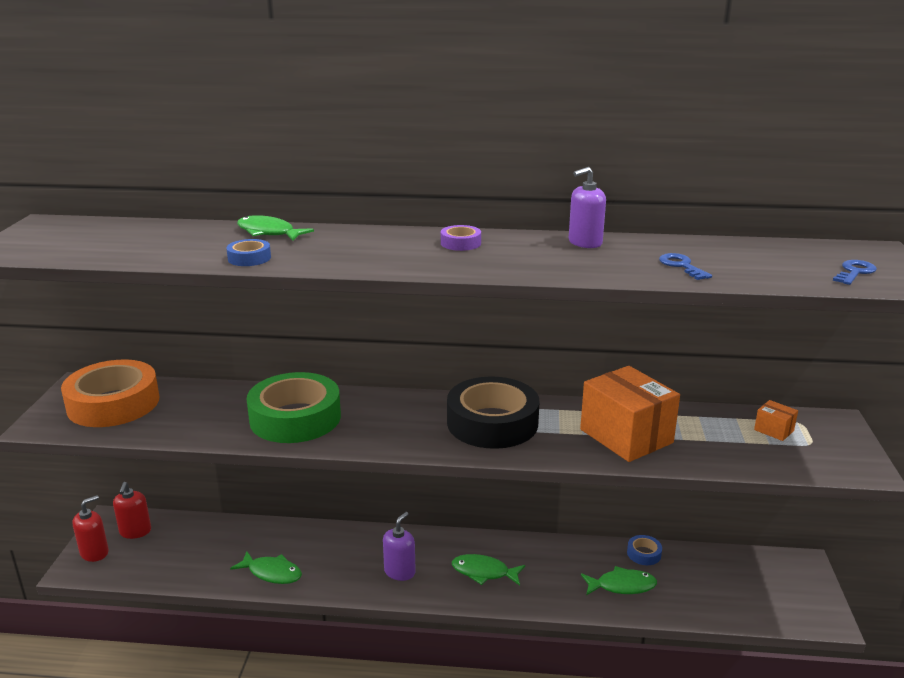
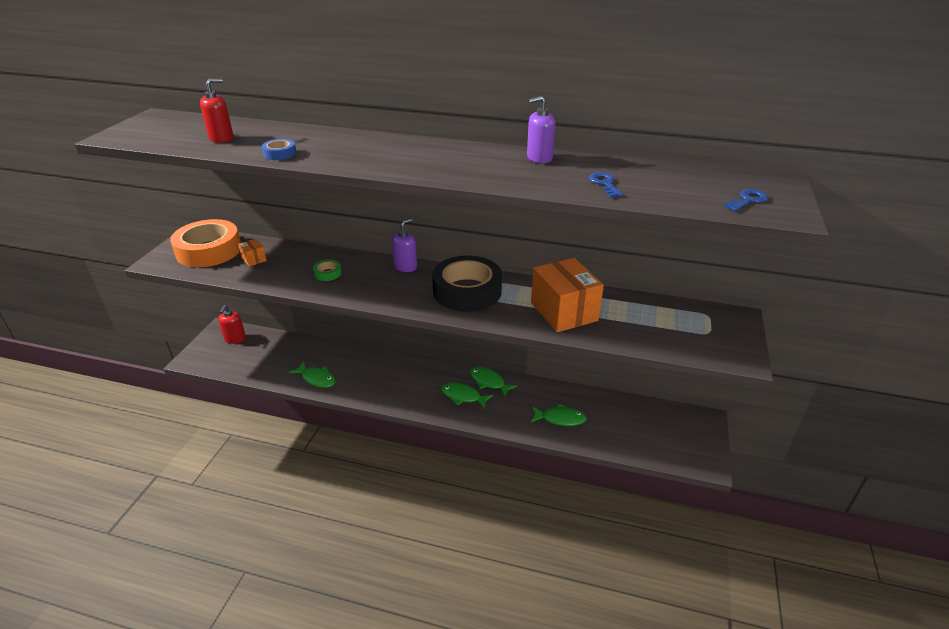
camera: 10 degrees right, 10 degrees up
red soap dispenser [73,495,109,562] -> red soap dispenser moved to [200,79,234,143]
green fish [237,215,314,241] -> green fish moved to [470,366,517,397]
green tape [247,372,341,443] -> green tape [313,260,342,281], size x0.41
purple soap dispenser [383,512,416,581] -> purple soap dispenser moved to [392,218,417,272]
purple tape [441,225,481,251] -> none
blue tape [627,535,662,565] -> none
orange box [754,400,798,441] -> orange box moved to [238,239,267,267]

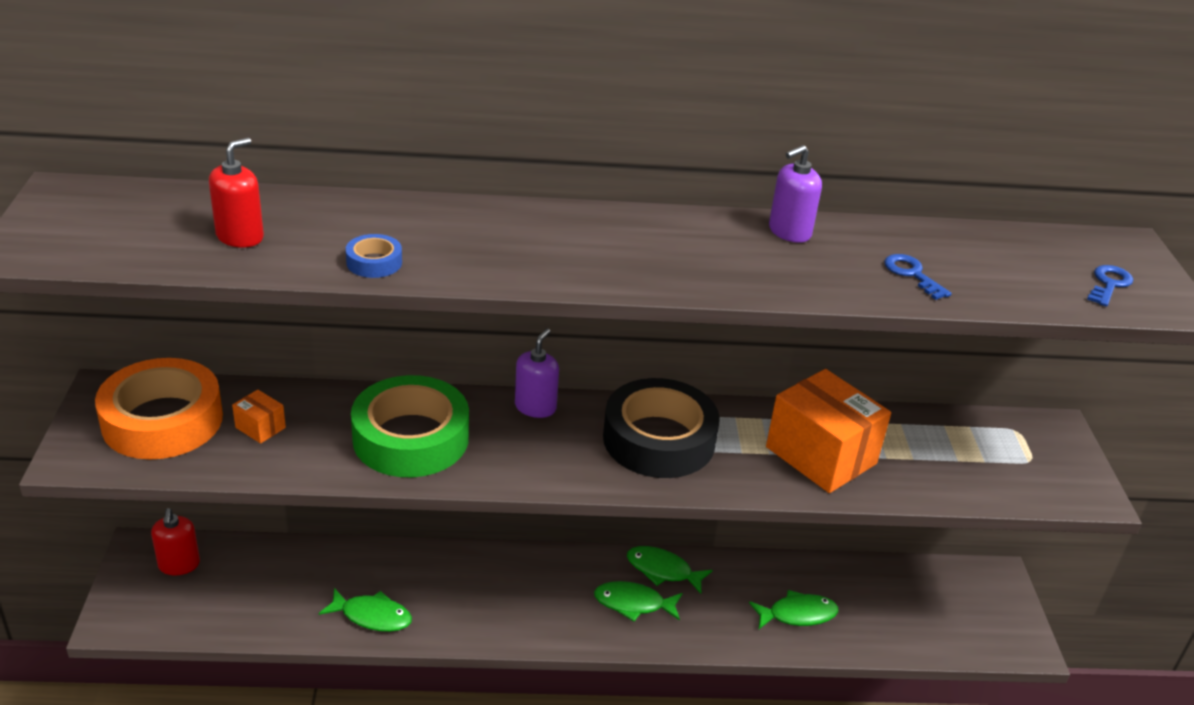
camera: 20 degrees left, 0 degrees up
green tape [313,260,342,281] -> green tape [351,375,469,477], size x2.43

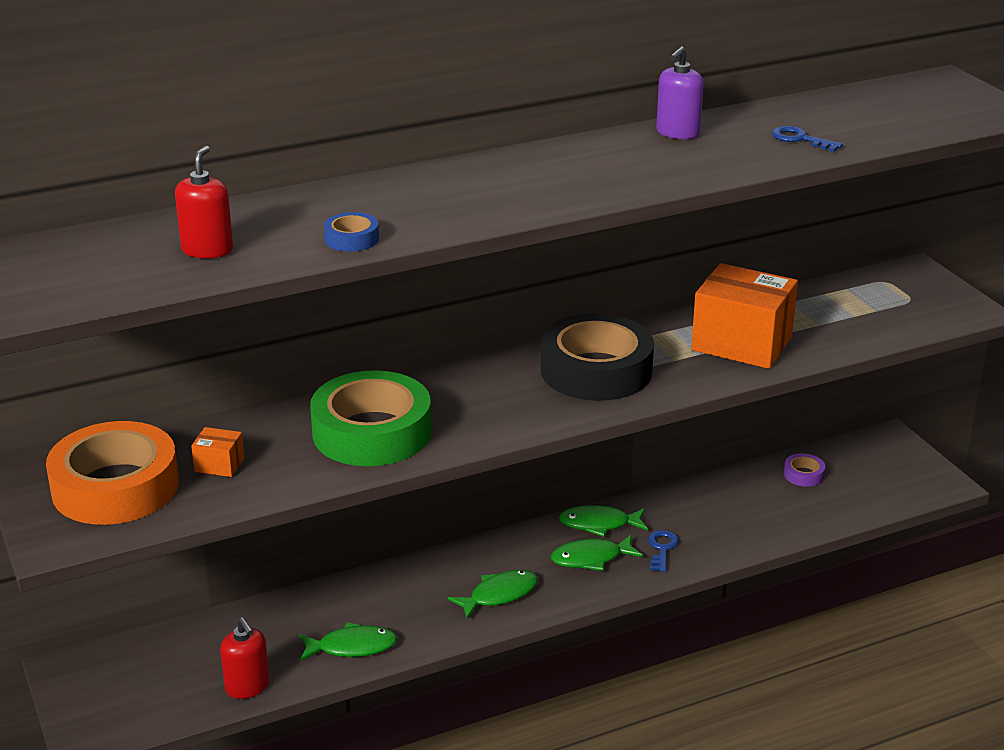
camera: 20 degrees left, 5 degrees down
red soap dispenser [151,508,200,575] -> red soap dispenser moved to [220,617,270,699]
purple soap dispenser [515,329,559,418] -> none
green fish [749,590,838,629] -> green fish moved to [448,570,538,619]
blue key [1087,265,1133,307] -> blue key moved to [648,530,679,572]
none -> purple tape [784,453,825,487]

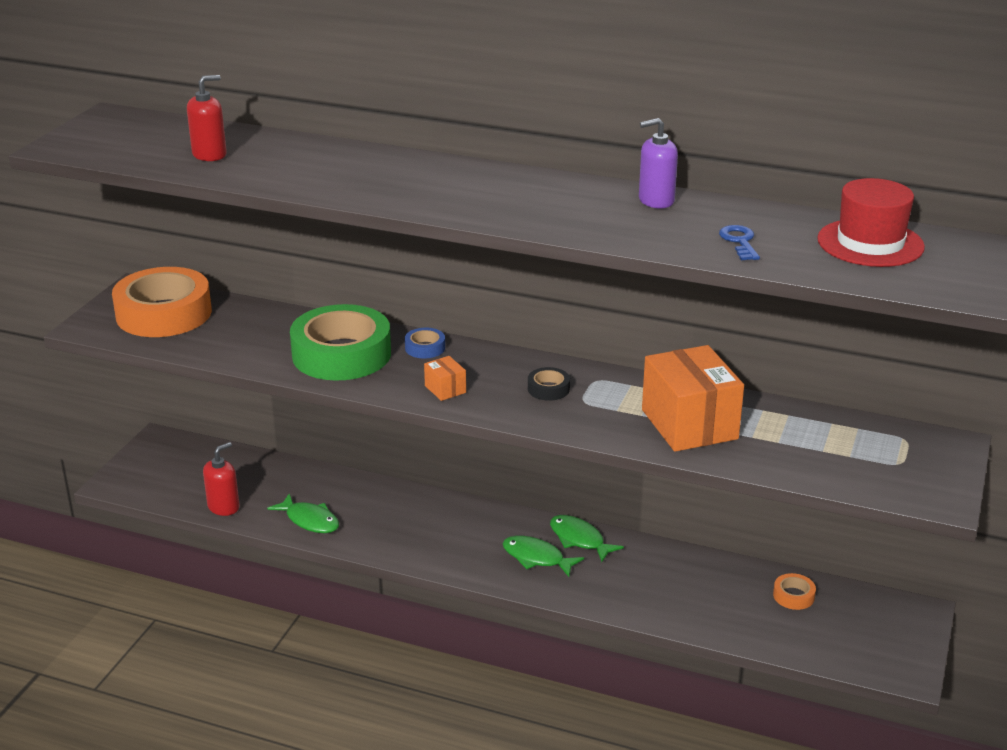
camera: 45 degrees right, 0 degrees up
orange box [191,427,244,477] -> orange box moved to [424,356,466,401]
red soap dispenser [220,617,270,699] -> red soap dispenser turned 150 degrees counterclockwise [203,442,240,516]
blue tape [324,212,379,251] -> blue tape moved to [405,328,445,359]
green fish [448,570,538,619] -> none
black tape [541,313,654,401] -> black tape [528,367,570,401], size x0.41
blue key [648,530,679,572] -> none
purple tape [784,453,825,487] -> orange tape [773,573,816,610]
none -> red hat [817,178,925,267]

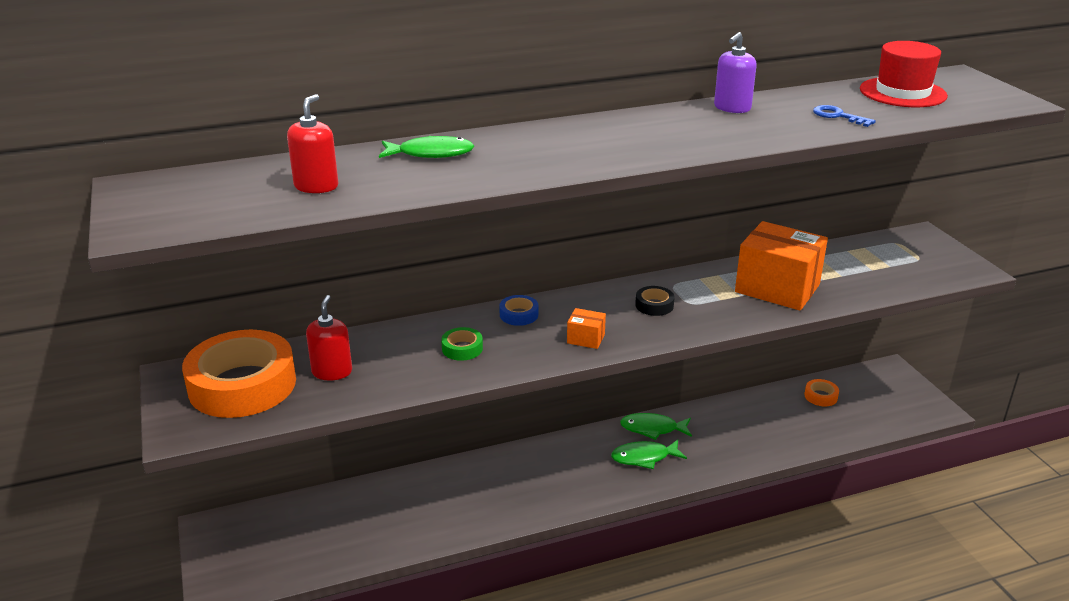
camera: 40 degrees left, 0 degrees up
red soap dispenser [203,442,240,516] -> red soap dispenser moved to [306,295,352,381]
green fish [267,494,339,533] -> green fish moved to [379,136,474,158]
green tape [290,304,391,381] -> green tape [441,327,483,361], size x0.41

